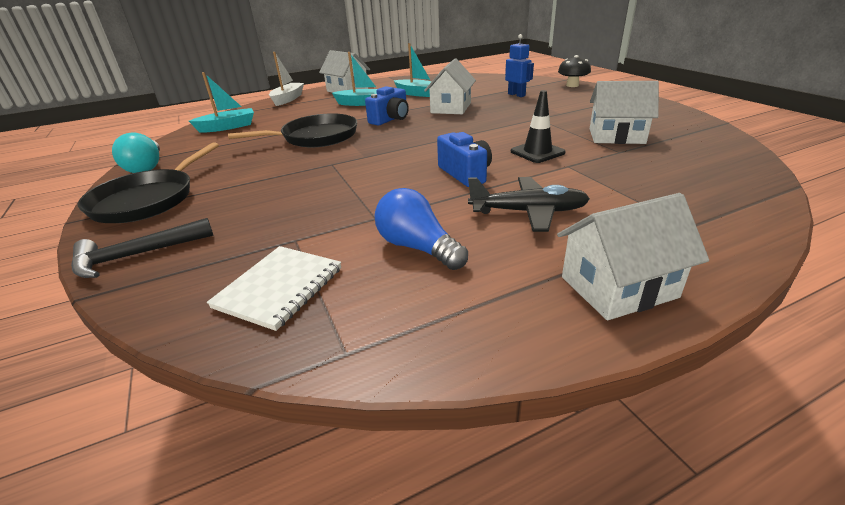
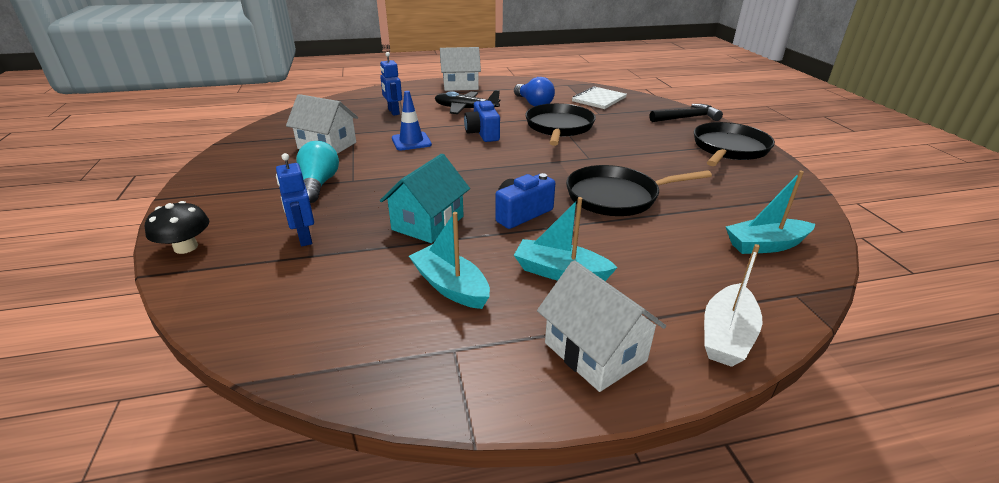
camera: 170 degrees left, 0 degrees up
turquoise light bulb [112,133,160,173] -> turquoise light bulb moved to [296,141,339,203]
white house [424,59,476,114] -> turquoise house [380,154,470,243]
black traffic cone [511,90,566,163] -> blue traffic cone [392,91,432,151]
none -> blue robot [380,52,402,116]
none -> black pan [525,103,596,146]

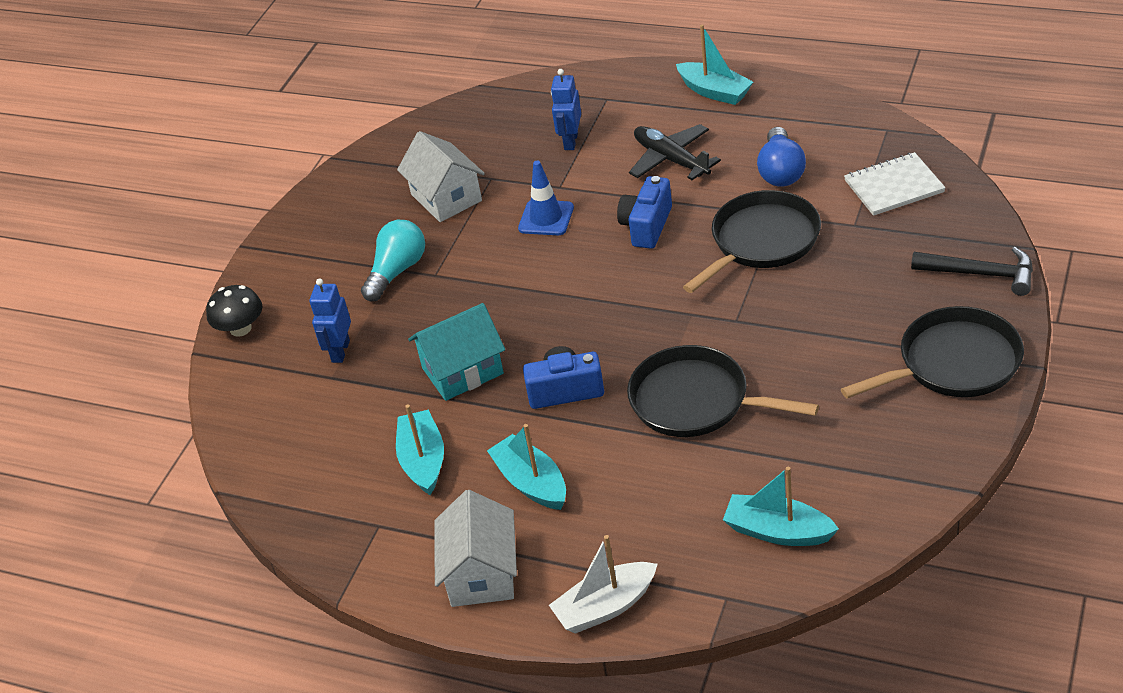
camera: 40 degrees right, 10 degrees up
white house [440,47,481,91] -> turquoise boat [676,25,753,105]

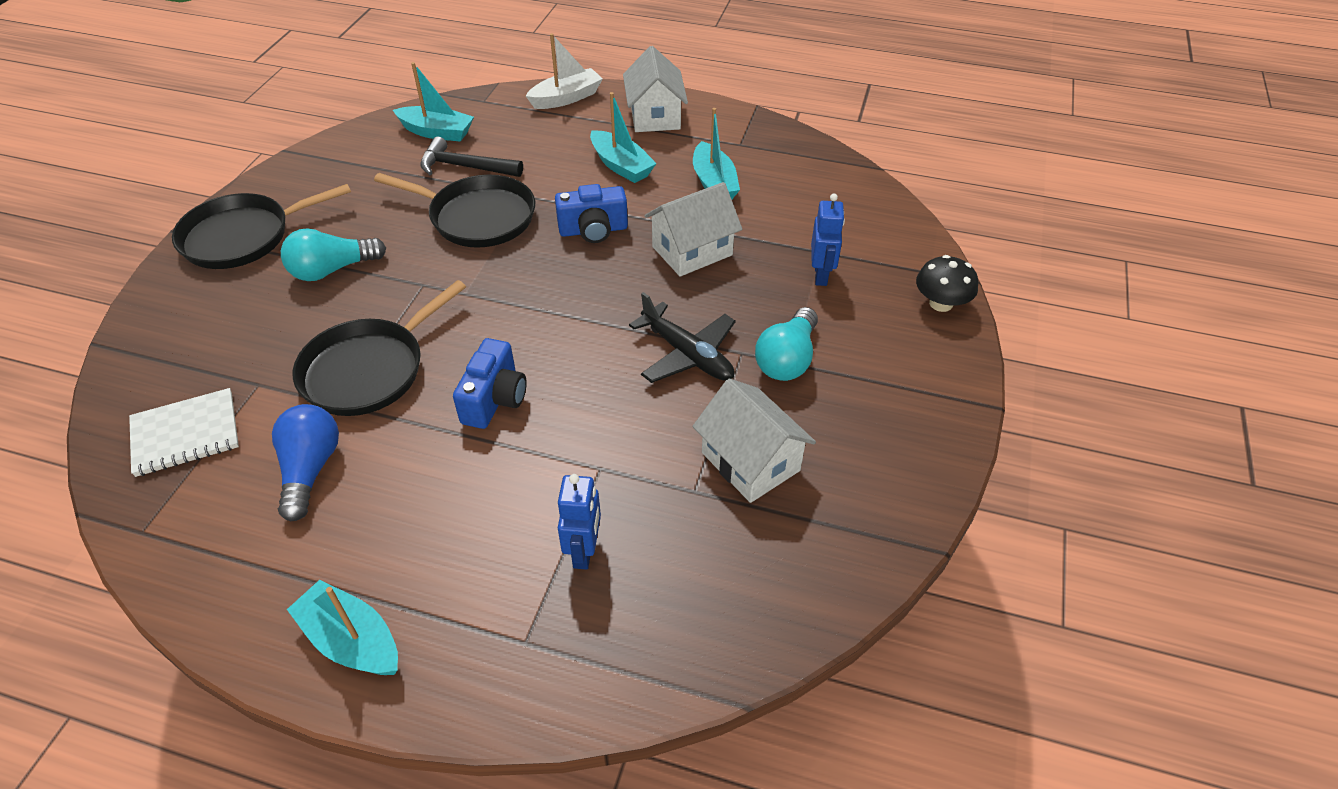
camera: 170 degrees right, 5 degrees up
turquoise house [408,303,505,401] -> white house [645,182,742,277]
blue traffic cone [518,160,574,235] -> none
black plane [629,124,721,180] -> black plane moved to [629,292,736,383]
black hammer [911,247,1033,296] -> black hammer moved to [420,137,523,177]
none -> turquoise light bulb [281,228,386,281]

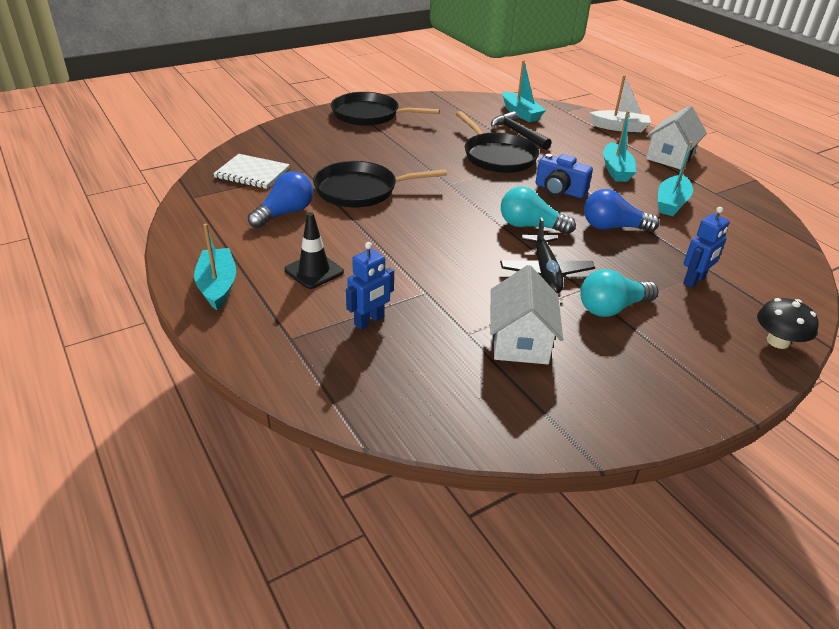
camera: 40 degrees right, 10 degrees down
turquoise light bulb [281,228,386,281] -> turquoise light bulb moved to [501,186,576,234]
blue camera [453,338,527,429] -> none
white house [645,182,742,277] -> blue light bulb [584,189,659,232]
none -> black traffic cone [285,212,344,289]

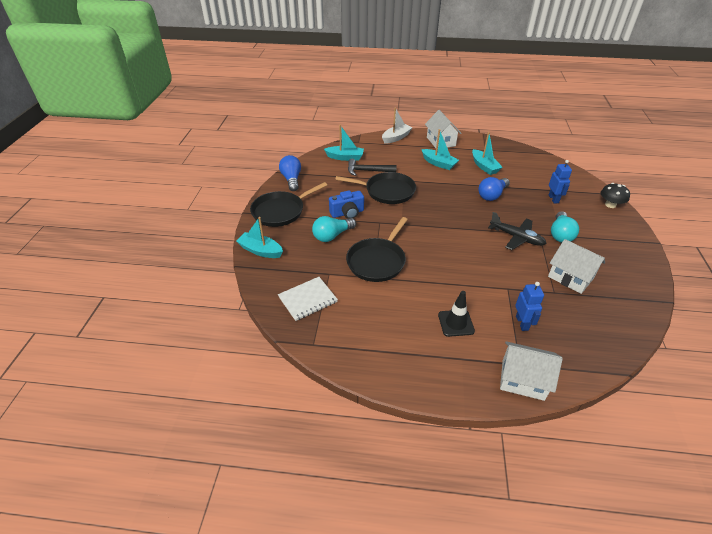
camera: 50 degrees left, 5 degrees up
turquoise boat [194,224,236,311] -> turquoise boat moved to [236,217,283,258]
blue light bulb [248,171,313,228] -> blue light bulb moved to [279,155,301,191]
turquoise light bulb [501,186,576,234] -> turquoise light bulb moved to [312,216,356,242]
blue camera [535,154,593,198] -> blue camera moved to [329,190,364,219]
none -> white house [500,341,563,401]

